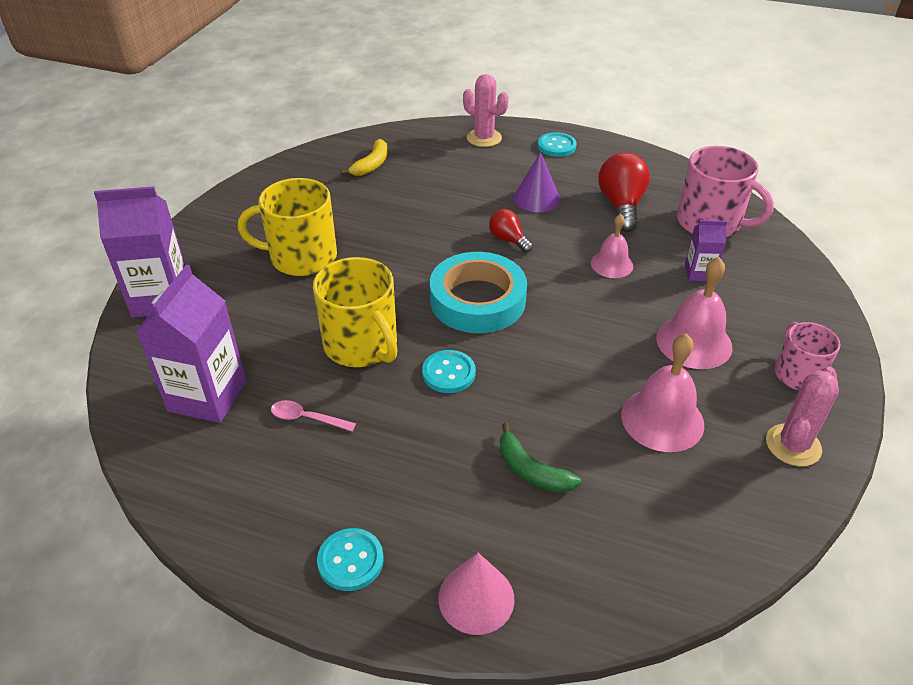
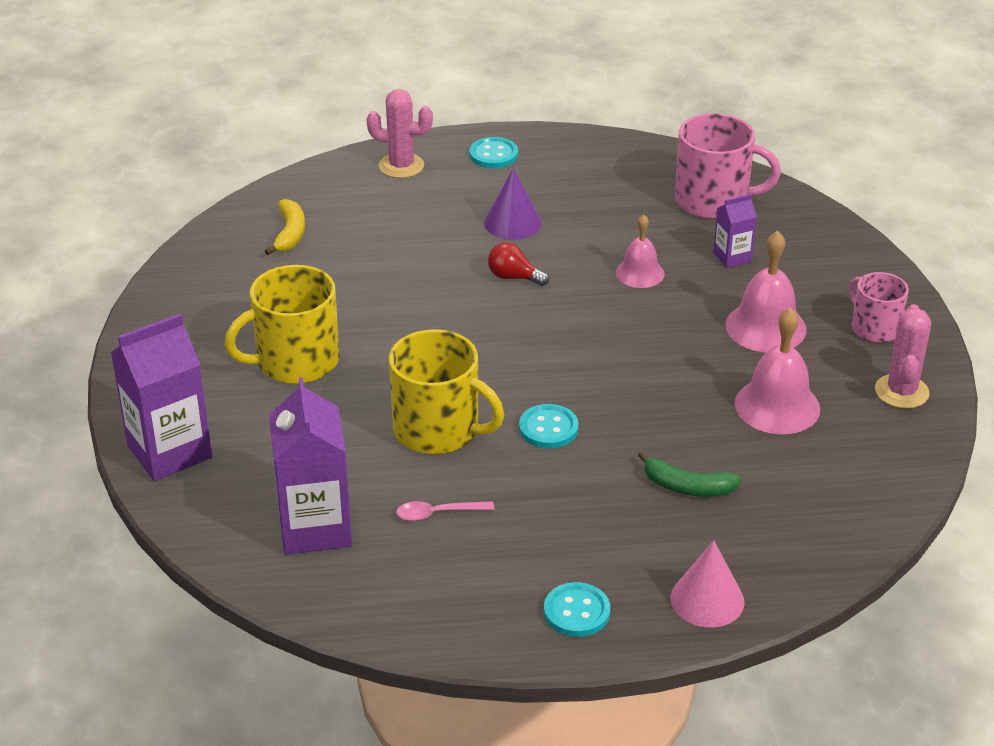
camera: 25 degrees left, 5 degrees down
turquoise tape [430,252,527,333] -> none
red light bulb [598,152,650,232] -> none

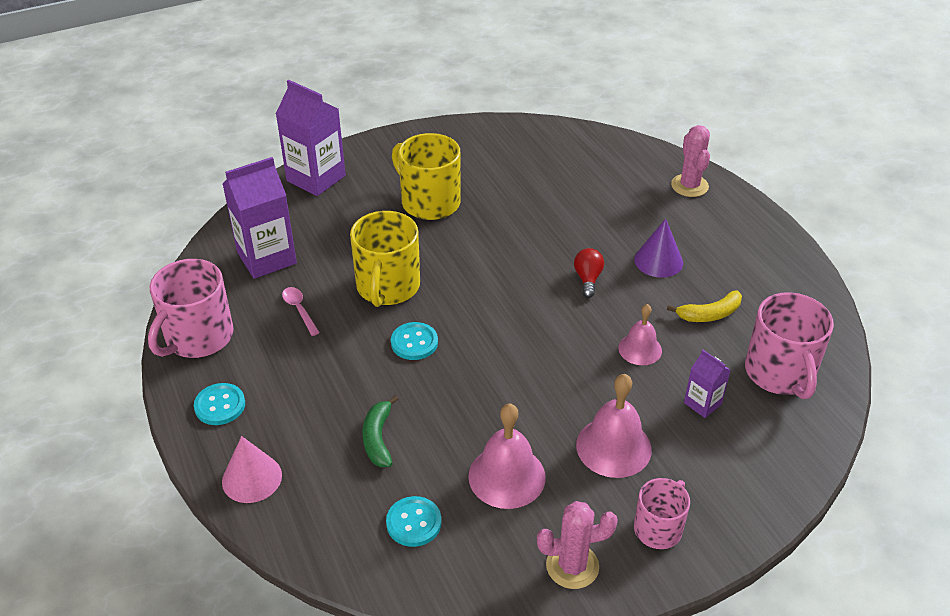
camera: 70 degrees right, 5 degrees up
yellow banana [265,199,305,255] -> yellow banana moved to [667,290,742,322]
turquoise button [469,137,518,168] -> turquoise button moved to [386,496,442,547]
none -> pink mug [148,259,234,358]

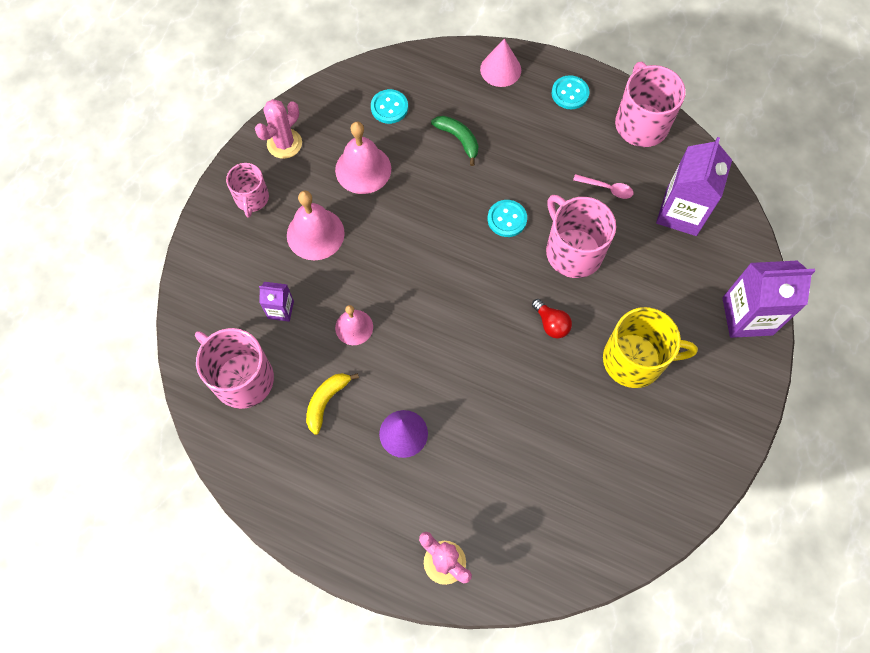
camera: 140 degrees right, 25 degrees up
yellow mug [350,211,420,307] -> pink mug [546,195,616,278]
red light bulb [574,248,604,298] -> red light bulb moved to [532,299,572,338]

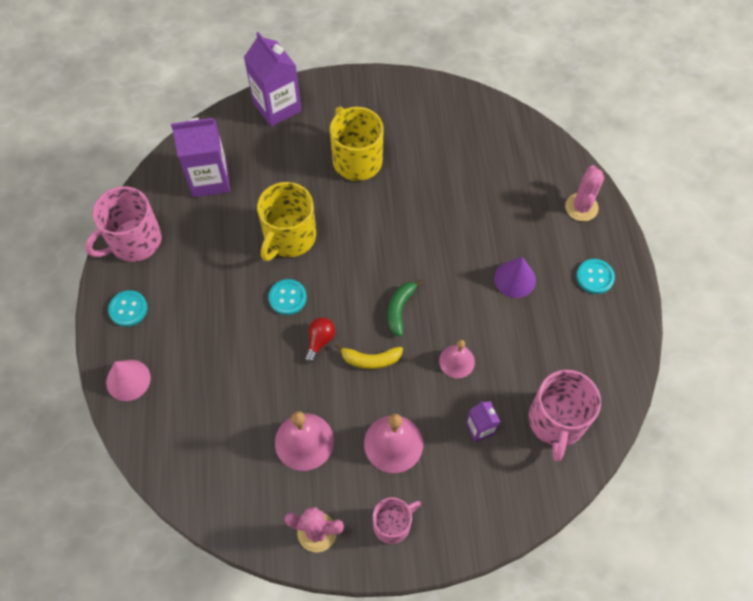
camera: 120 degrees left, 5 degrees down
yellow banana [306,373,359,435] -> yellow banana moved to [335,343,403,369]
turquoise button [371,89,408,124] -> turquoise button moved to [576,259,615,294]
green banana [431,116,478,166] -> green banana moved to [388,280,424,337]
red light bulb [532,299,572,338] -> red light bulb moved to [305,317,335,363]
pink mug [546,195,616,278] -> yellow mug [257,182,316,261]
pink spoon [573,174,634,199] -> none

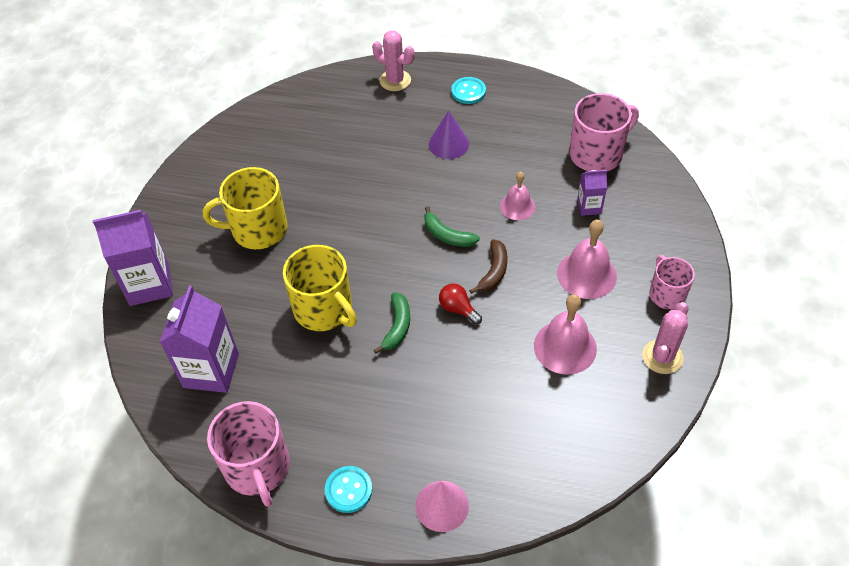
camera: 70 degrees left, 10 degrees down
turquoise button [269,279,307,315] -> green banana [374,292,410,354]
yellow banana [335,343,403,369] -> brown banana [469,239,507,294]
pink mug [529,370,601,462] -> pink mug turned 60 degrees counterclockwise [569,93,639,171]

